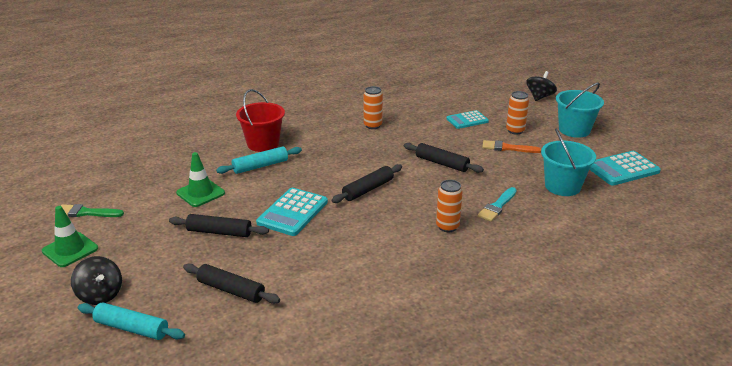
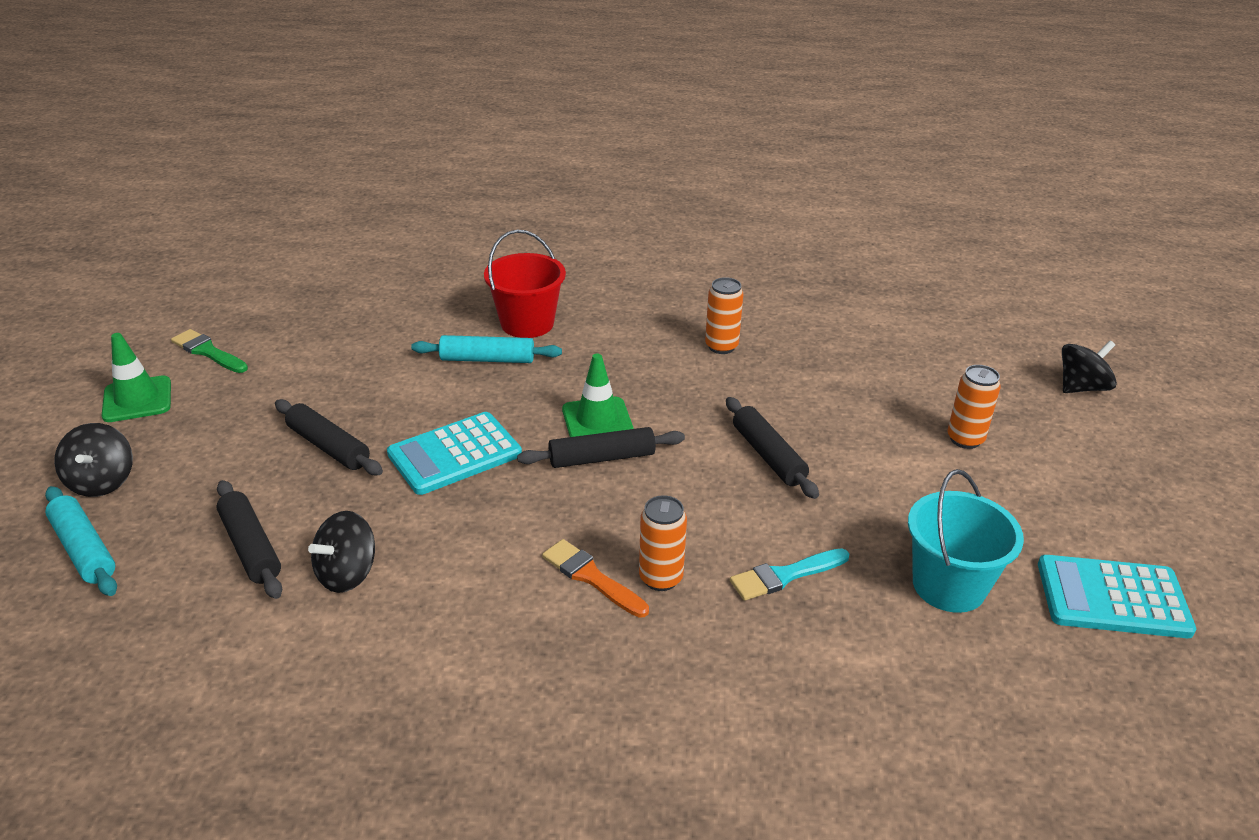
camera: 30 degrees right, 5 degrees up
green traffic cone [176,152,225,207] -> green traffic cone moved to [562,354,634,437]
turquoise calculator [446,110,489,129] -> none
orange brush [482,140,541,153] -> orange brush moved to [542,539,649,618]
turquoise bucket [556,83,604,138] -> none
none -> black spinning top [308,511,375,593]

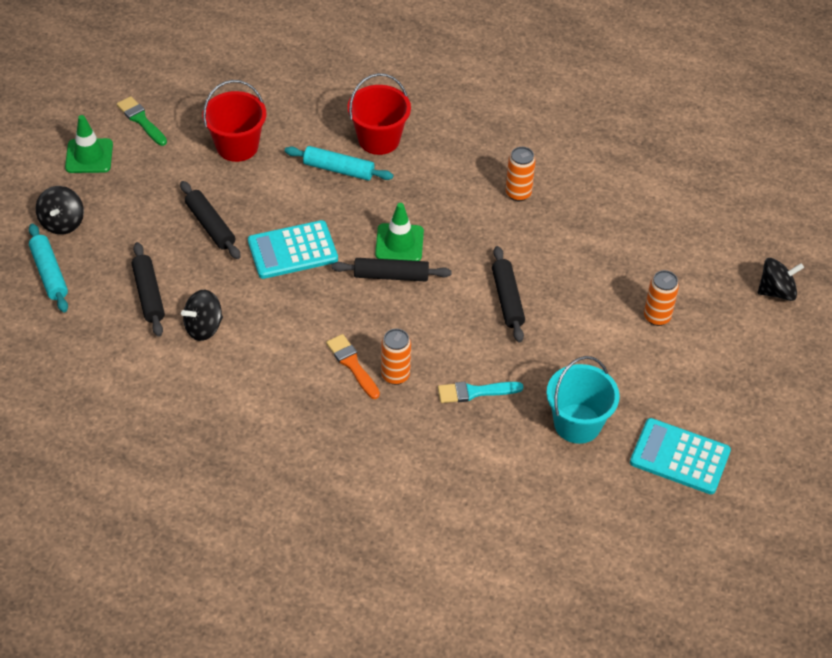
camera: 15 degrees right, 15 degrees up
none -> red bucket [202,80,266,162]

